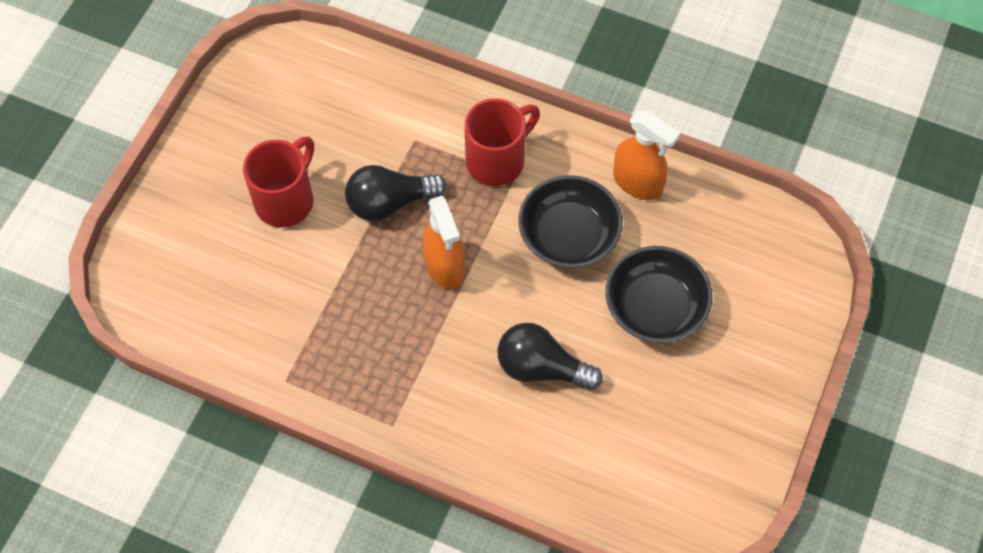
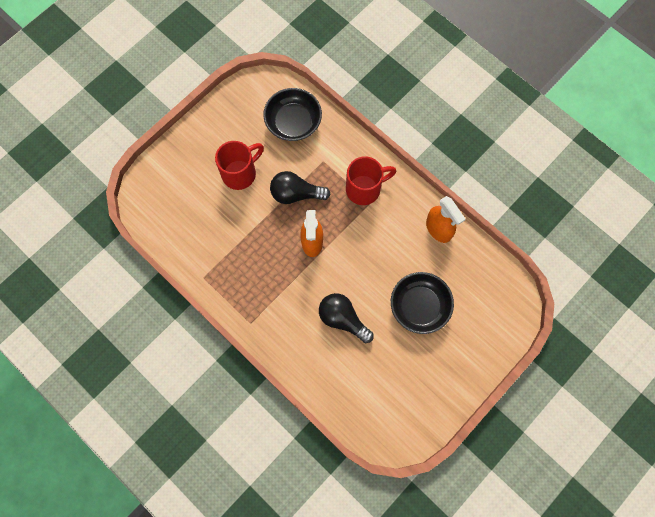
camera: 20 degrees right, 10 degrees up
black bowl [518,175,623,268] -> black bowl moved to [263,88,322,141]

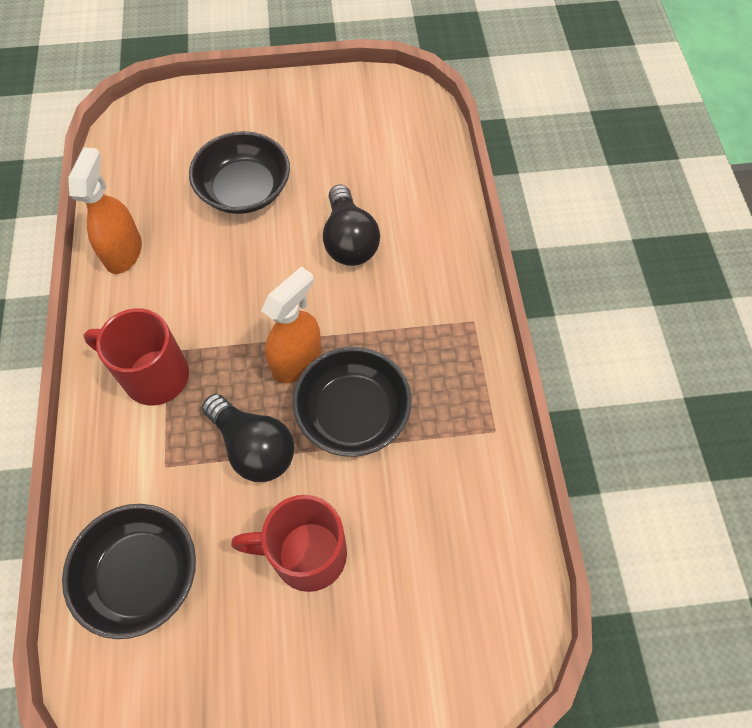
camera: 140 degrees left, 10 degrees down
none -> black bowl [293,347,412,457]

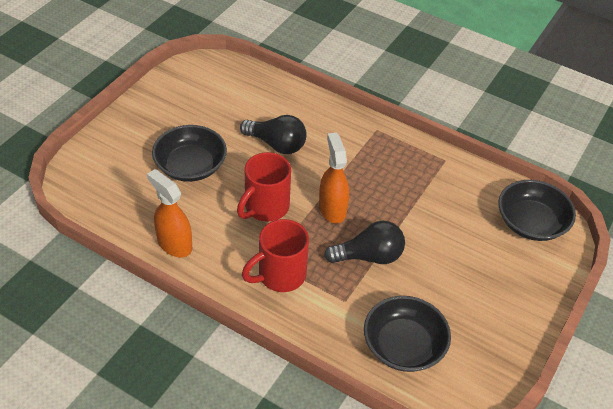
camera: 55 degrees left, 15 degrees down
red mug [231,495,347,592] -> red mug moved to [237,152,291,221]
black bowl [293,347,412,457] -> black bowl moved to [498,180,576,241]

